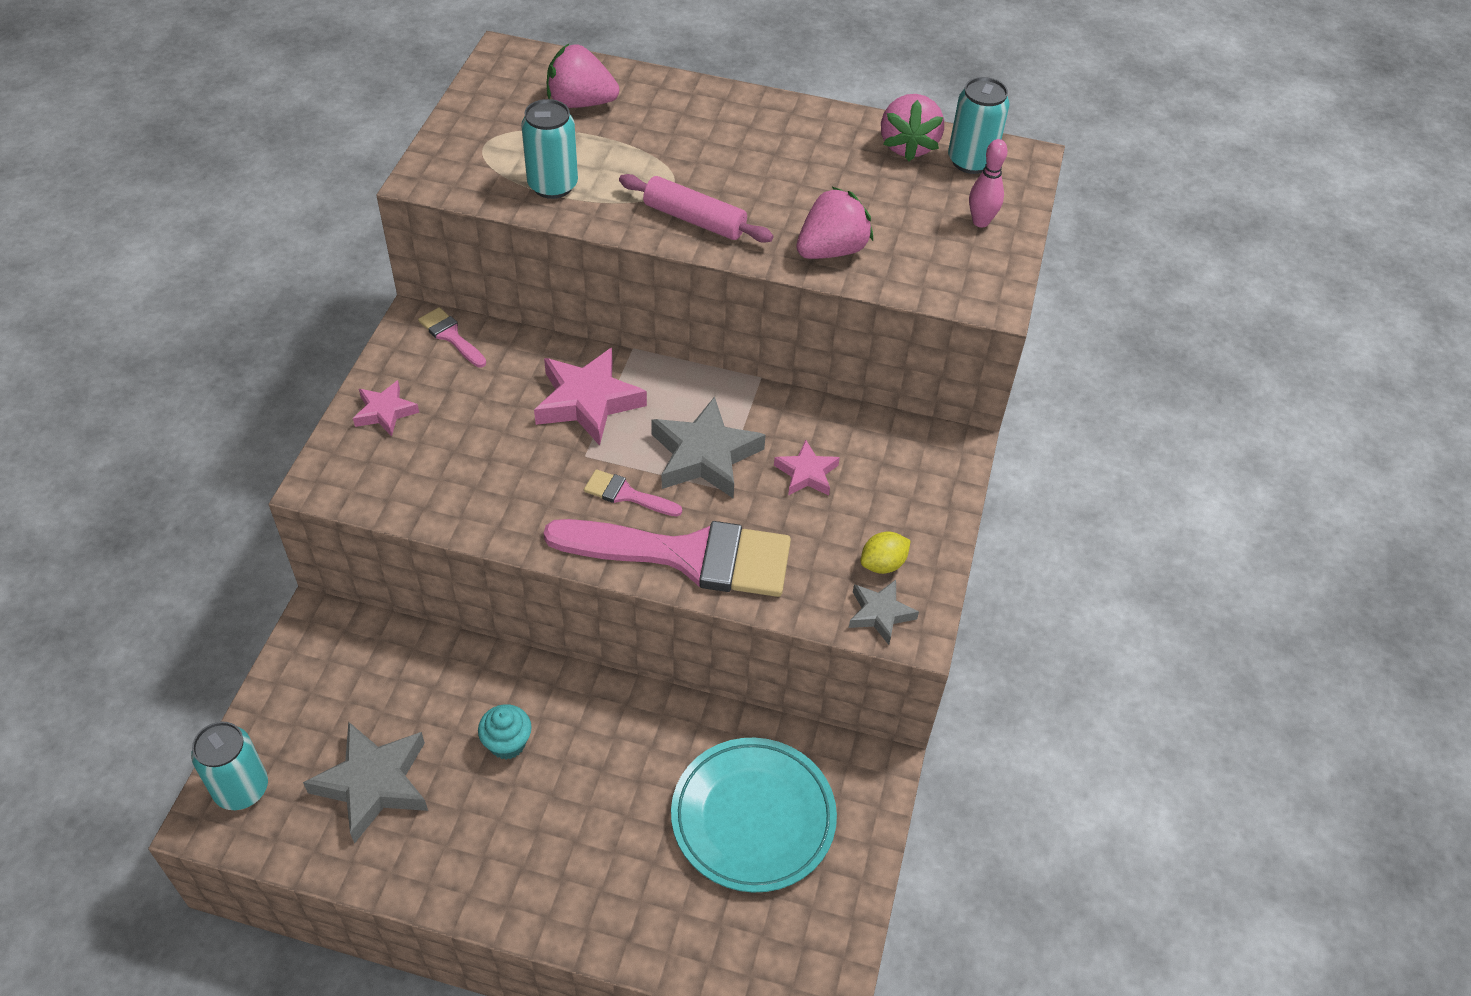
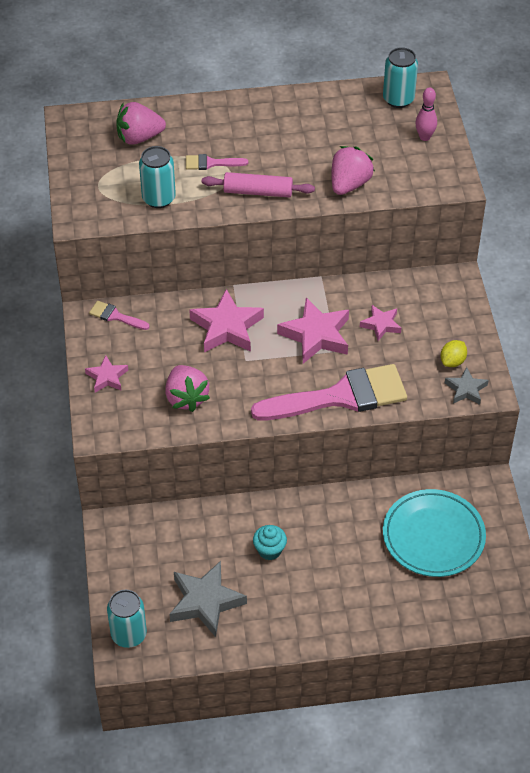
camera: 20 degrees left, 0 degrees up
pink brush [584,469,682,516] -> pink brush moved to [186,154,248,170]
grey star [651,396,766,498] -> pink star [277,298,349,364]
pink strawberry [881,94,944,161] -> pink strawberry moved to [165,365,210,412]

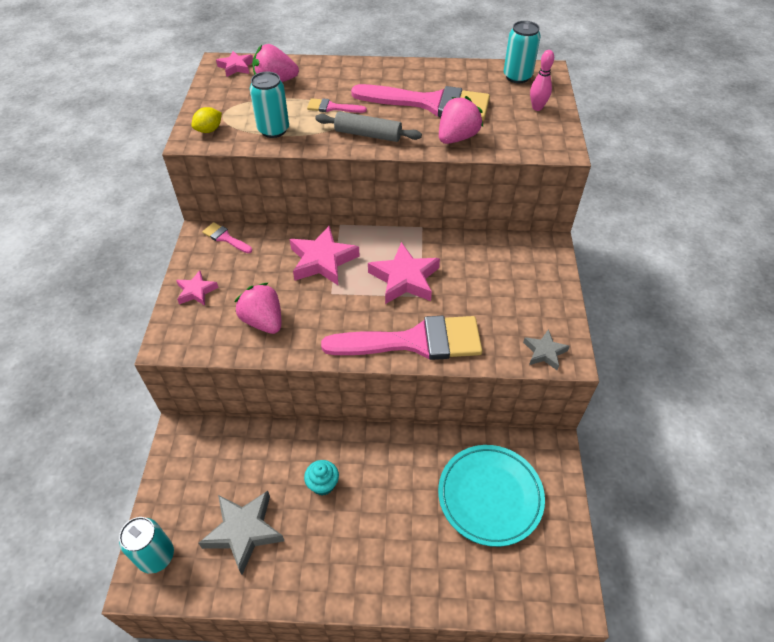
camera: 10 degrees right, 0 degrees up
pink strawberry [165,365,210,412] -> pink strawberry turned 150 degrees clockwise [234,283,281,334]
pink rolling pin [202,172,315,198] -> grey rolling pin [315,111,422,142]
pink star [360,305,402,341] -> pink star moved to [216,51,253,77]
yellow lemon [440,340,467,367] -> yellow lemon moved to [191,107,222,133]
none -> pink brush [351,84,490,121]

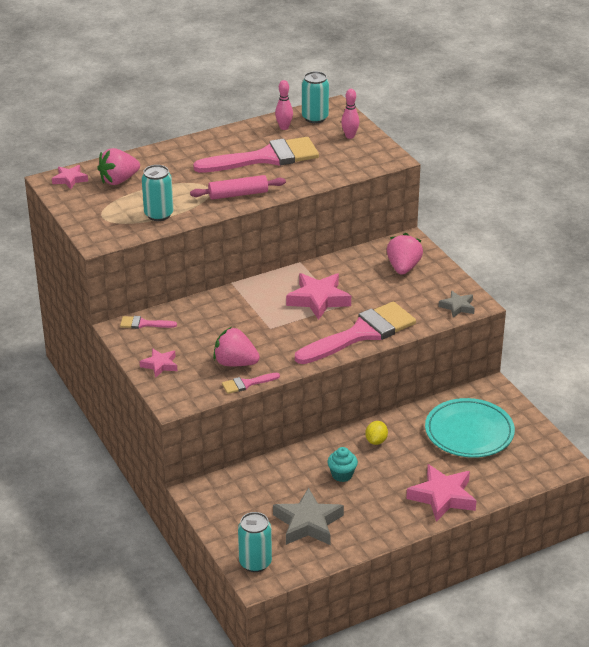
camera: 30 degrees left, 15 degrees down
yellow lemon [191,107,222,133] -> yellow lemon moved to [365,421,388,445]
pink star [290,226,360,285] -> pink star moved to [406,464,476,522]
pink brush [307,98,367,113] -> pink brush moved to [222,373,280,394]
grey rolling pin [315,111,422,142] -> pink rolling pin [190,175,286,200]
pink strawberry [439,96,483,144] -> pink strawberry moved to [387,233,423,275]
none -> pink bowling pin [275,80,293,130]

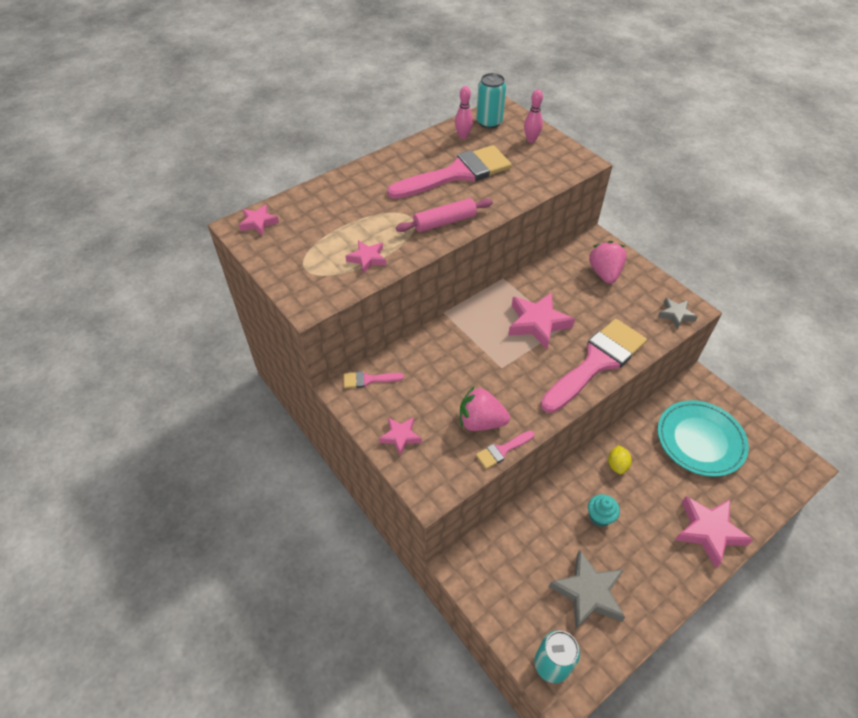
camera: 10 degrees left, 15 degrees up
pink strawberry [97,148,140,185] -> none
turquoise can [142,165,173,221] -> pink star [346,240,386,274]

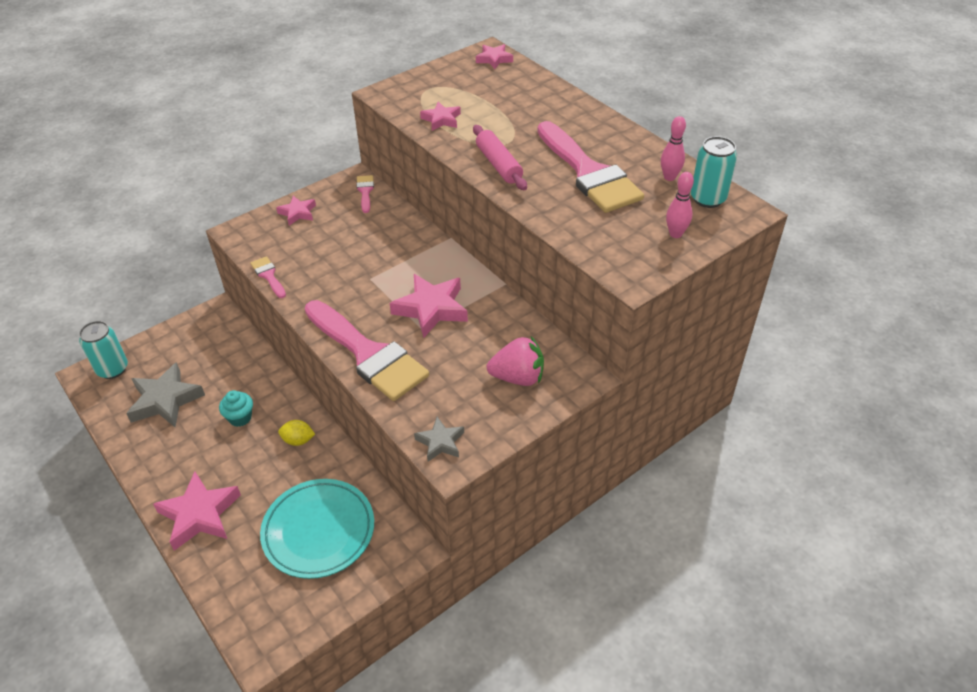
camera: 90 degrees right, 5 degrees down
pink strawberry [460,387,510,431] -> none

